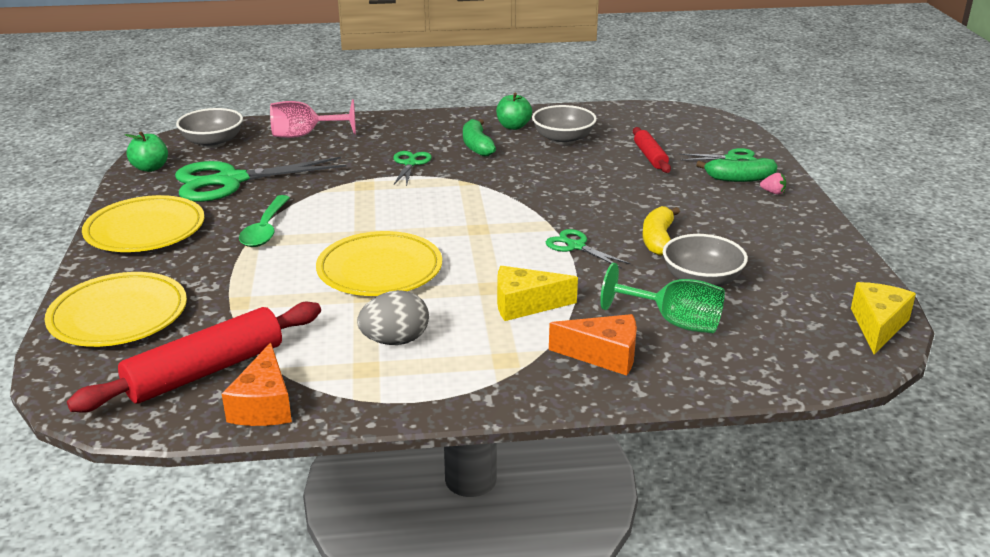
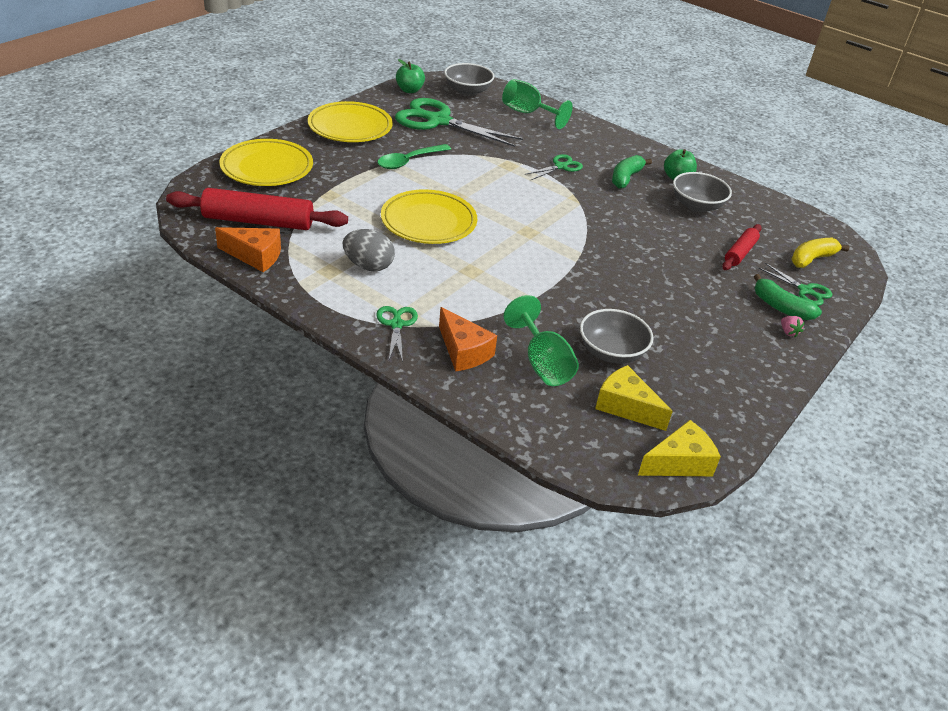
camera: 40 degrees right, 10 degrees up
orange cheese [222,342,292,426] -> orange cheese turned 120 degrees counterclockwise [215,227,281,272]
pink goblet [270,99,356,138] -> green goblet [502,79,573,129]
yellow cheese [497,266,578,321] -> yellow cheese moved to [595,365,673,431]
green scissors [546,229,631,269] -> green scissors moved to [376,306,418,362]
yellow banana [643,206,680,256] -> yellow banana moved to [791,238,849,268]

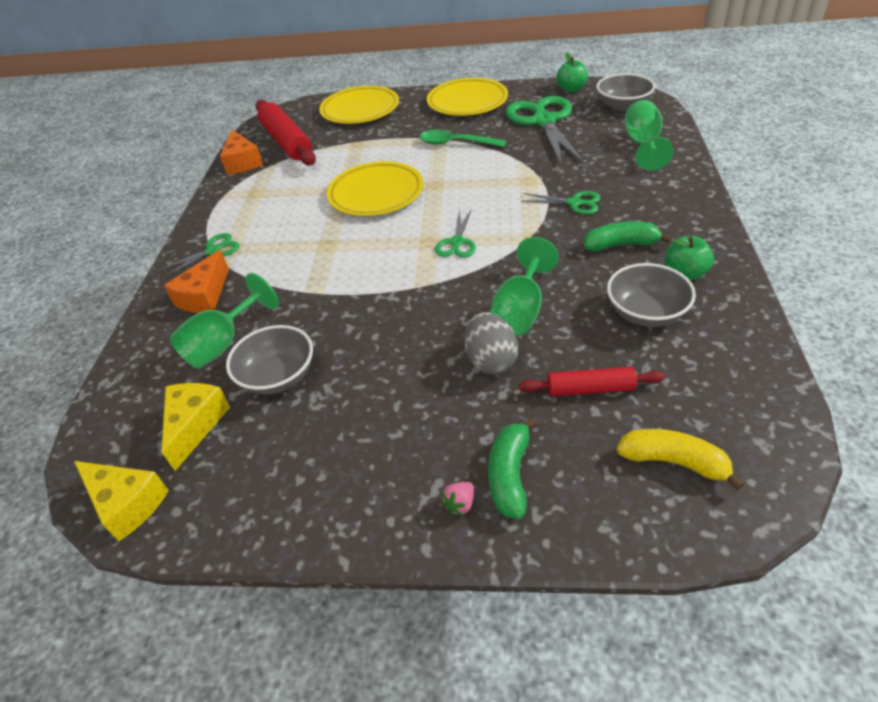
camera: 65 degrees right, 5 degrees up
grey egg [343,229,395,272] -> grey egg moved to [464,312,518,374]
green scissors [759,263,832,306] -> green scissors moved to [435,209,476,258]
none -> green goblet [490,237,559,336]

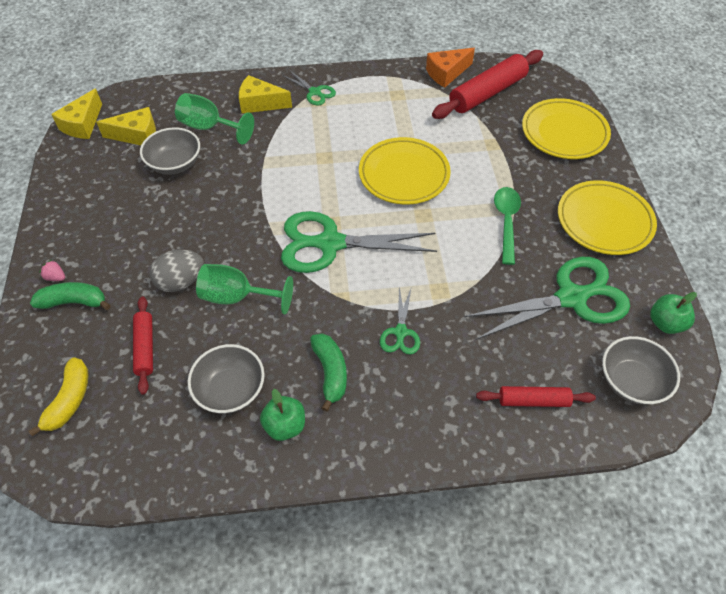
camera: 75 degrees right, 10 degrees up
orange cheese [164,250,229,313] -> yellow cheese [239,75,292,114]
green scissors [435,209,476,258] -> green scissors [281,211,437,273], size x2.08
green goblet [625,100,674,171] -> red rolling pin [476,386,596,407]

